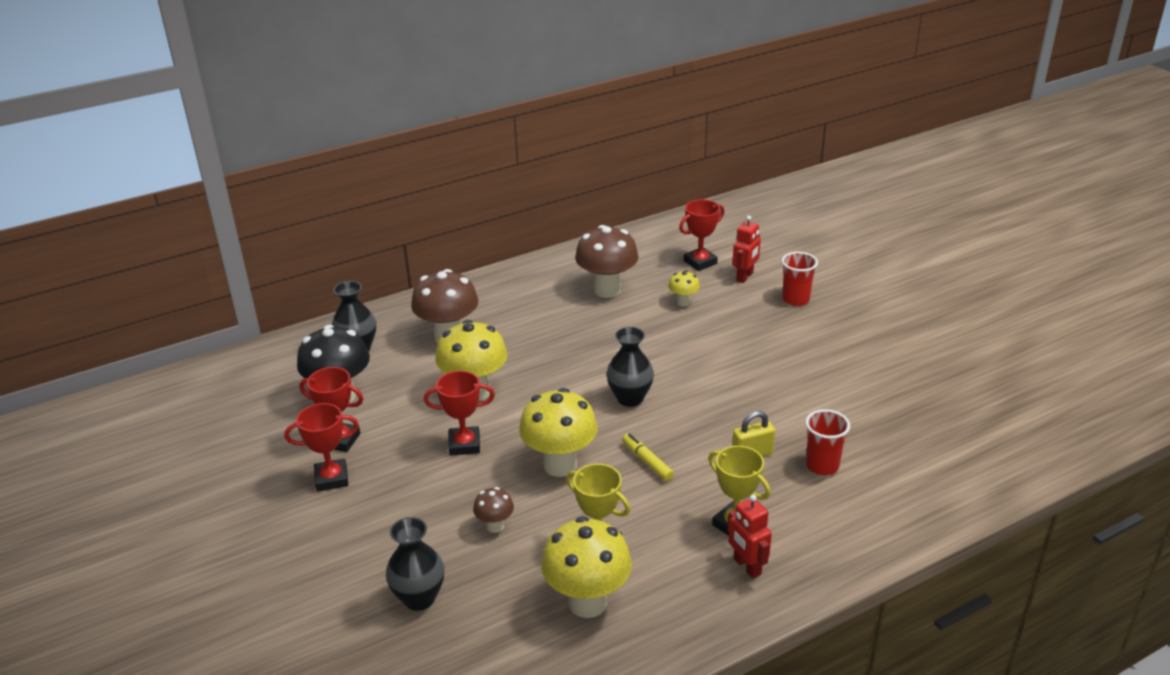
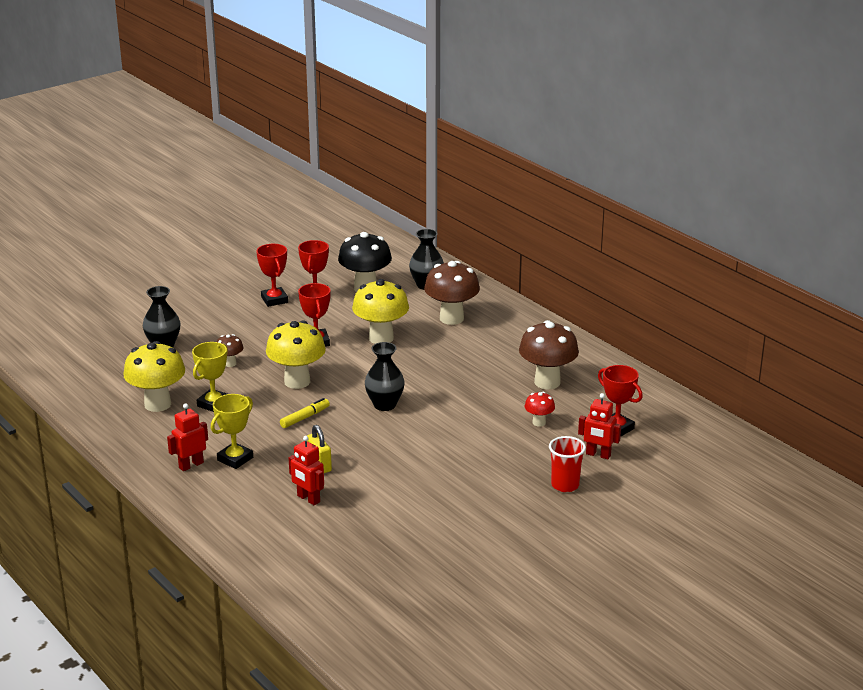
camera: 80 degrees right, 5 degrees down
yellow mushroom [668,270,700,307] -> red mushroom [525,392,555,427]
red cup [805,409,850,475] -> red robot [289,436,324,505]

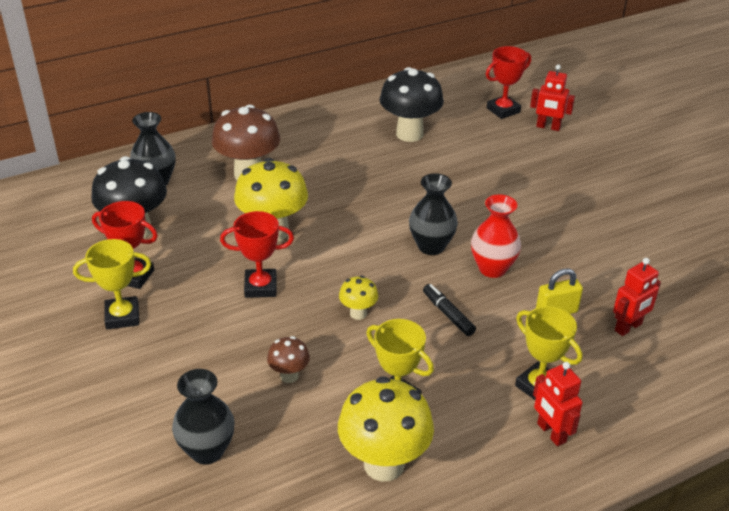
camera: 80 degrees left, 10 degrees up
red trophy [256,244,288,307] -> yellow trophy [73,239,151,330]
yellow mushroom [266,320,326,389] -> yellow mushroom [339,276,378,320], size x0.49
yellow marker [280,398,330,428] -> black marker [423,284,476,336]
brown mushroom [519,320,579,390] -> black mushroom [380,67,444,142]
red mushroom [525,392,555,427] -> none
red cup [549,436,586,492] -> none
red robot [578,393,621,459] -> red robot turned 75 degrees clockwise [530,65,575,131]
none -> red vase [471,194,521,278]

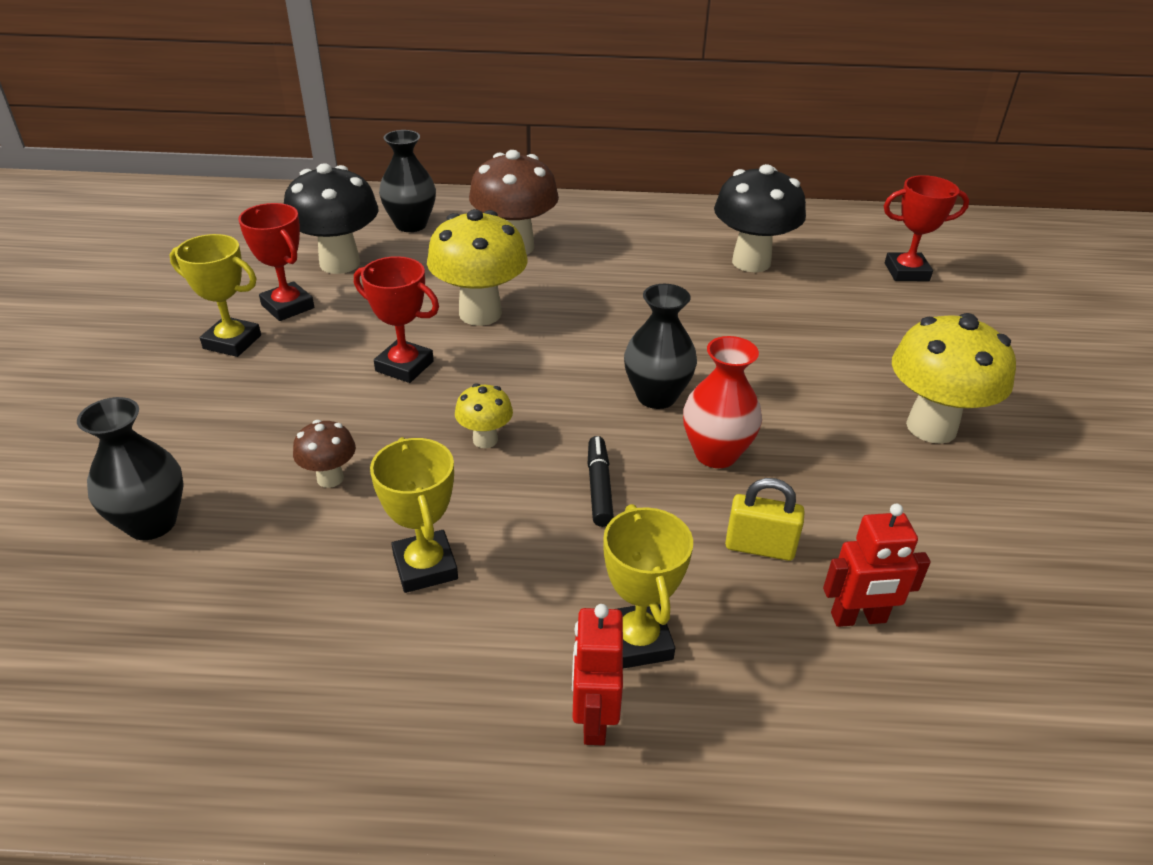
camera: 30 degrees right, 0 degrees up
yellow mushroom [338,376,434,482] -> yellow mushroom moved to [892,313,1016,444]
red robot [530,65,575,131] -> none

